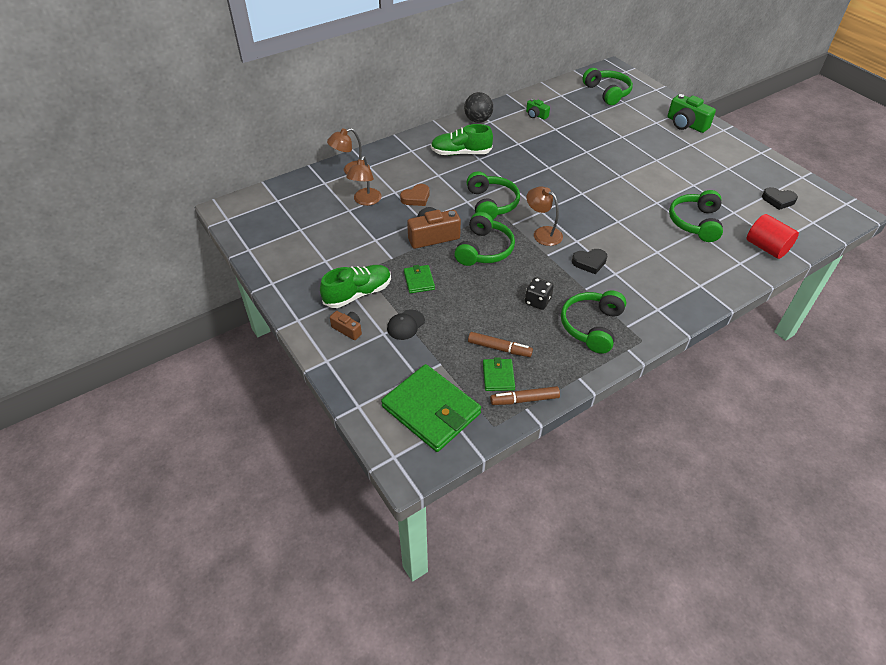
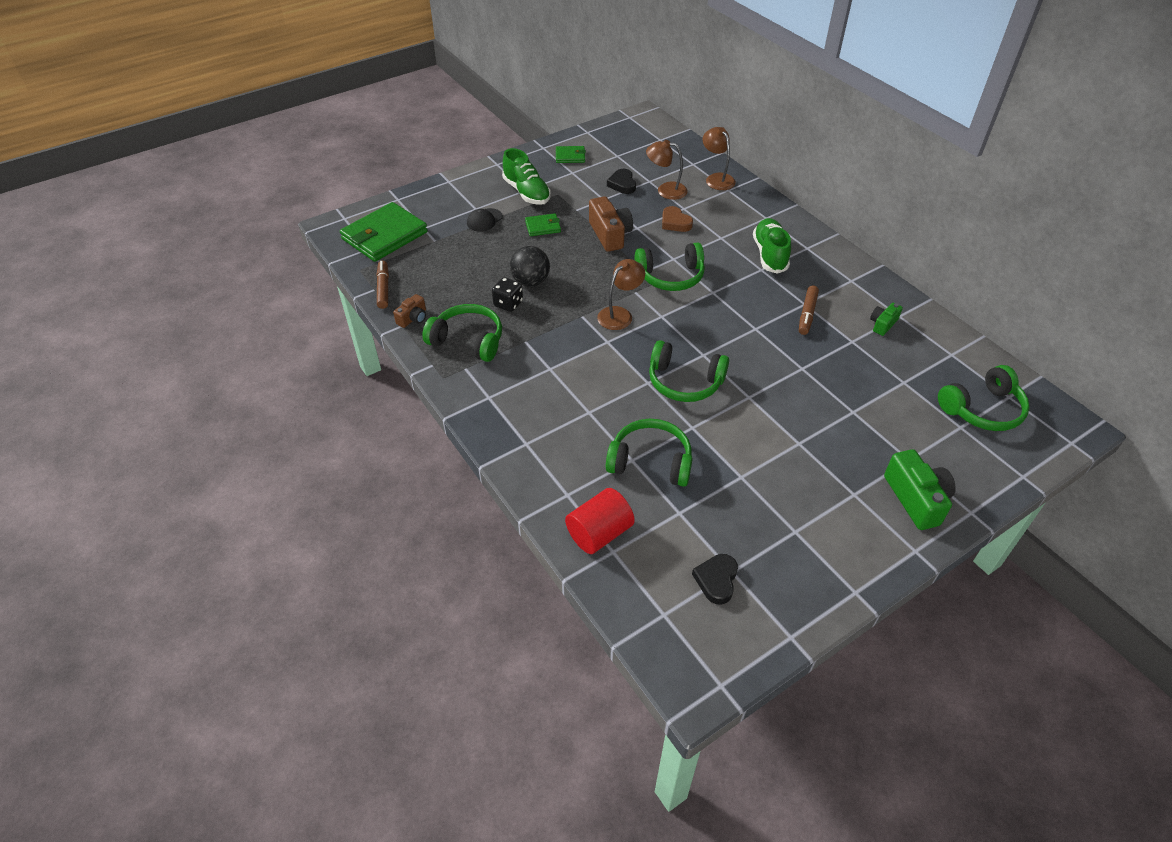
camera: 90 degrees right, 0 degrees up
brown camera [330,311,362,340] -> brown camera moved to [393,294,426,328]
black cap [387,310,425,340] -> black cap turned 90 degrees counterclockwise [467,208,503,232]
green headphones [454,212,515,266] -> green headphones moved to [649,340,729,402]
black ball [464,92,493,123] -> black ball moved to [510,246,550,287]
brown marker [468,332,533,357] -> brown marker moved to [799,286,819,335]
green wallet [483,357,515,391] -> green wallet moved to [556,146,586,163]
black heart [572,249,607,274] -> black heart moved to [607,169,636,194]
green camera [668,94,716,133] -> green camera turned 120 degrees clockwise [884,449,956,530]

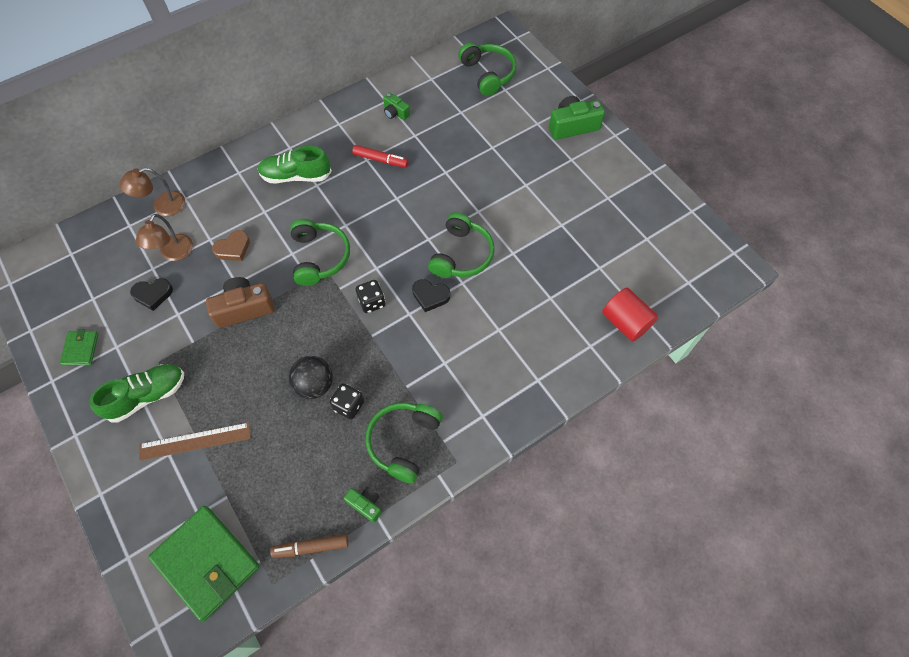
camera: 90 degrees left, 15 degrees up
brown camera [393,294,426,328] -> green camera [344,487,382,523]
black cap [467,208,503,232] -> brown ruler [139,422,251,461]
green wallet [525,213,561,236] -> none
brown lamp [597,259,645,330] -> black dice [356,280,385,313]
green headphones [606,419,693,487] -> none
black heart [692,554,738,605] -> black heart moved to [412,279,450,312]
brown marker [799,286,819,335] -> red marker [352,145,408,168]

